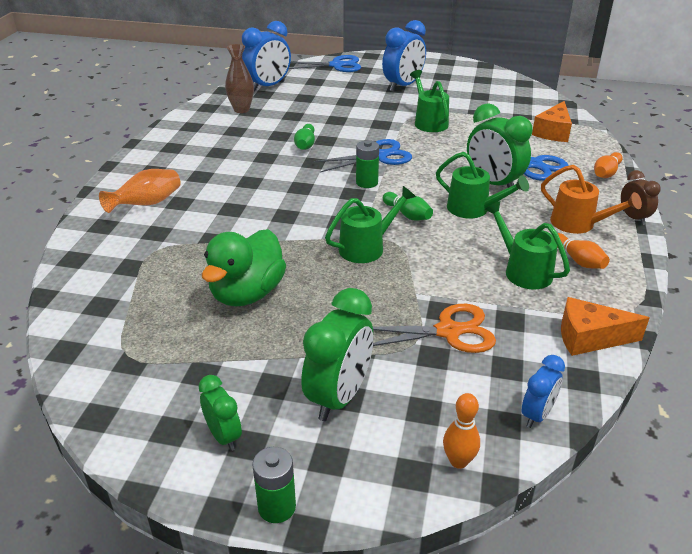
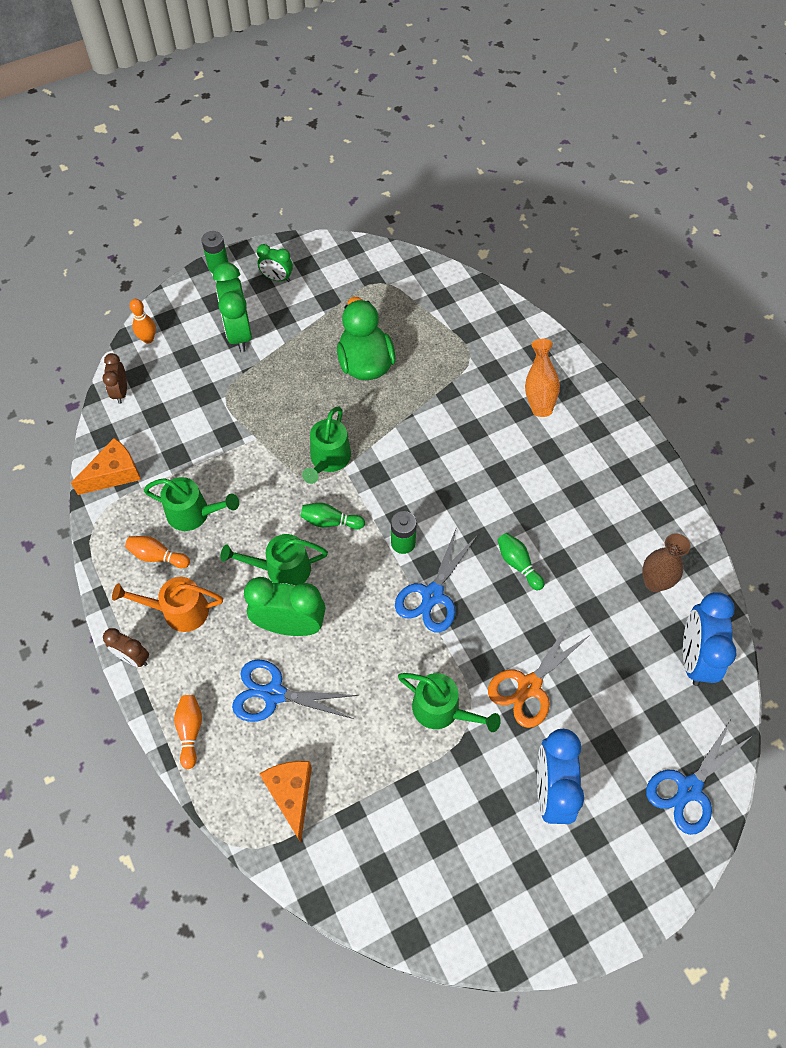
camera: 140 degrees right, 25 degrees up
orange scissors [373,304,496,353] -> orange scissors moved to [488,621,590,728]
blue clock [522,355,565,428] -> brown clock [103,353,127,404]

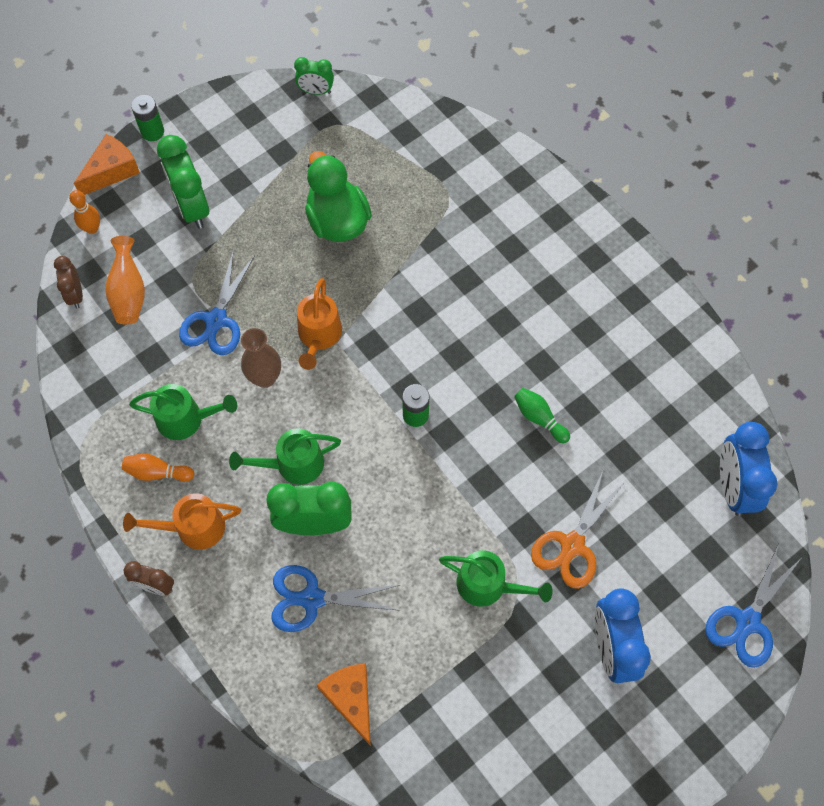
camera: 10 degrees left, 5 degrees up
orange cheese [71,438,141,495] -> orange cheese moved to [74,134,140,195]
orange bowling pin [174,695,202,769] -> none
green clock [257,244,293,282] -> green clock moved to [294,57,334,95]
green bowling pin [300,503,365,529] -> none
green watering can [302,407,351,484] -> orange watering can [297,278,342,370]
blue scissors [395,527,477,632] -> blue scissors moved to [179,250,255,355]
orange vase [525,339,560,417] -> orange vase moved to [105,236,145,324]
brown vase [642,533,690,592] -> brown vase moved to [241,328,281,388]

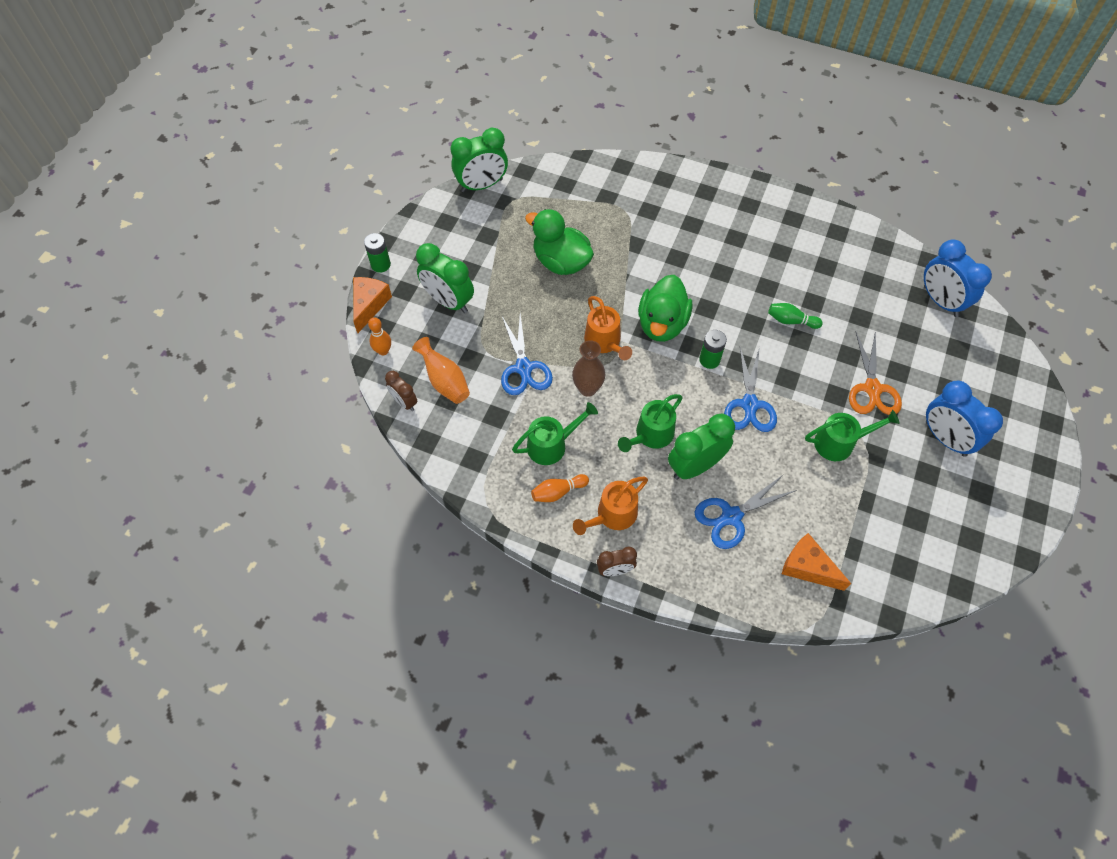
camera: 30 degrees left, 5 degrees down
green clock [294,57,334,95] -> green clock [450,128,508,192], size x1.78
blue scissors [705,544,801,668] -> blue scissors moved to [724,347,777,432]
none -> green duck [638,275,693,342]

